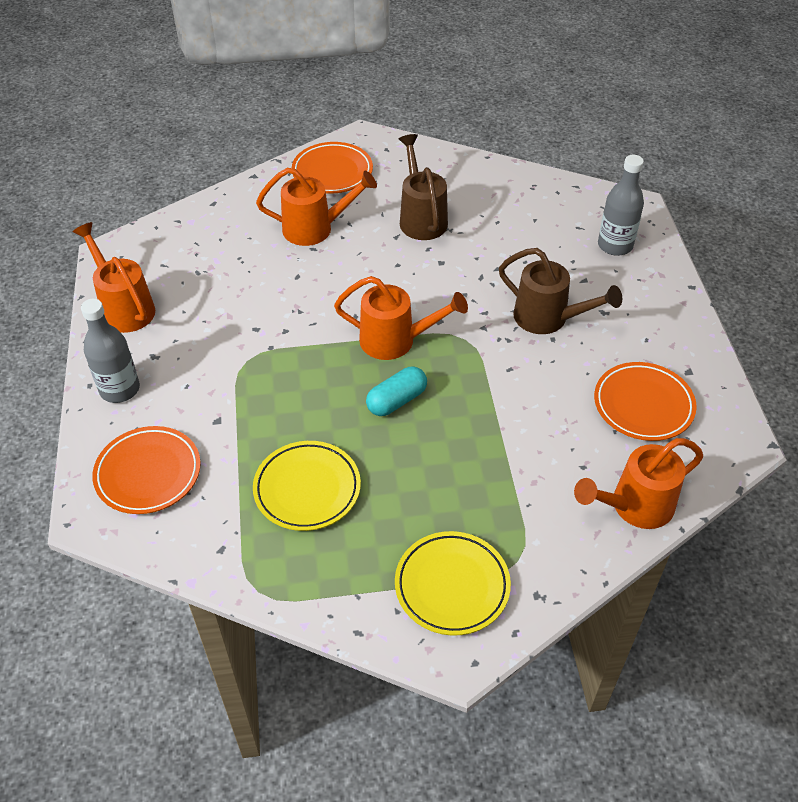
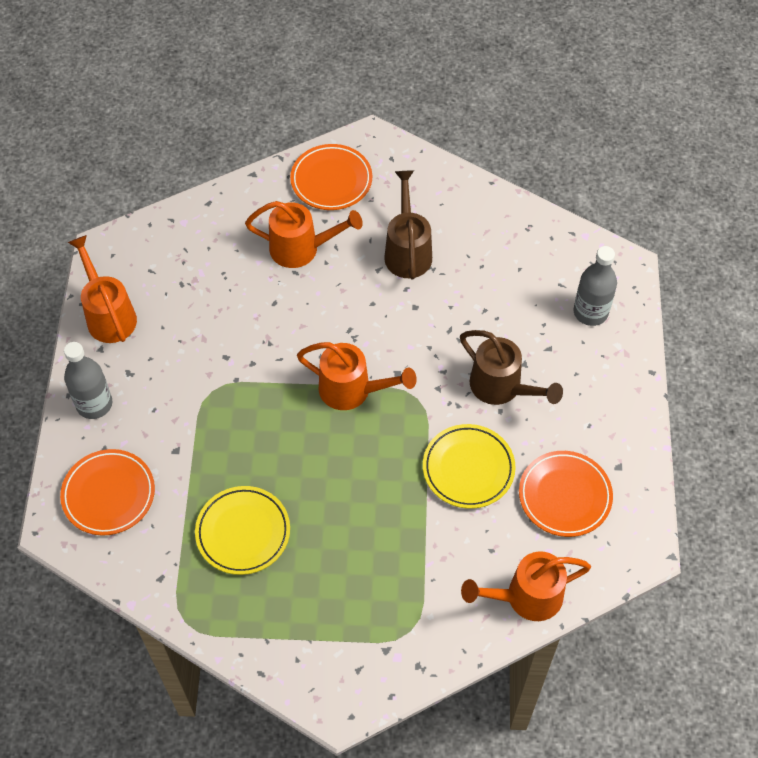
camera: 10 degrees right, 10 degrees up
turquoise capsule [366,367,427,416] -> none
yellow plate [395,531,511,636] -> yellow plate moved to [423,424,516,509]

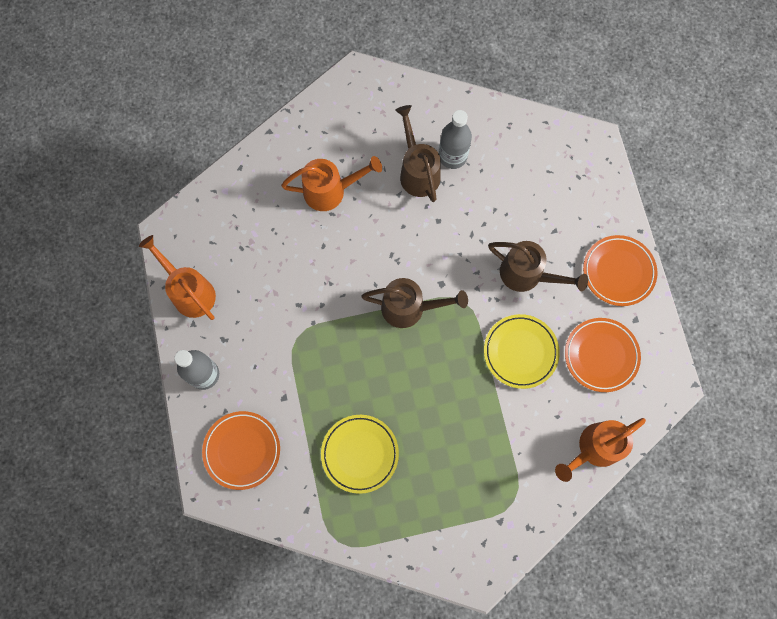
camera: 15 degrees left, 15 degrees up
orange plate [290,144,372,210] -> orange plate moved to [583,235,657,306]
orange watering can [297,342,417,410] -> brown watering can [361,278,468,328]
grey bottle [574,246,617,326] -> grey bottle moved to [439,110,472,169]

